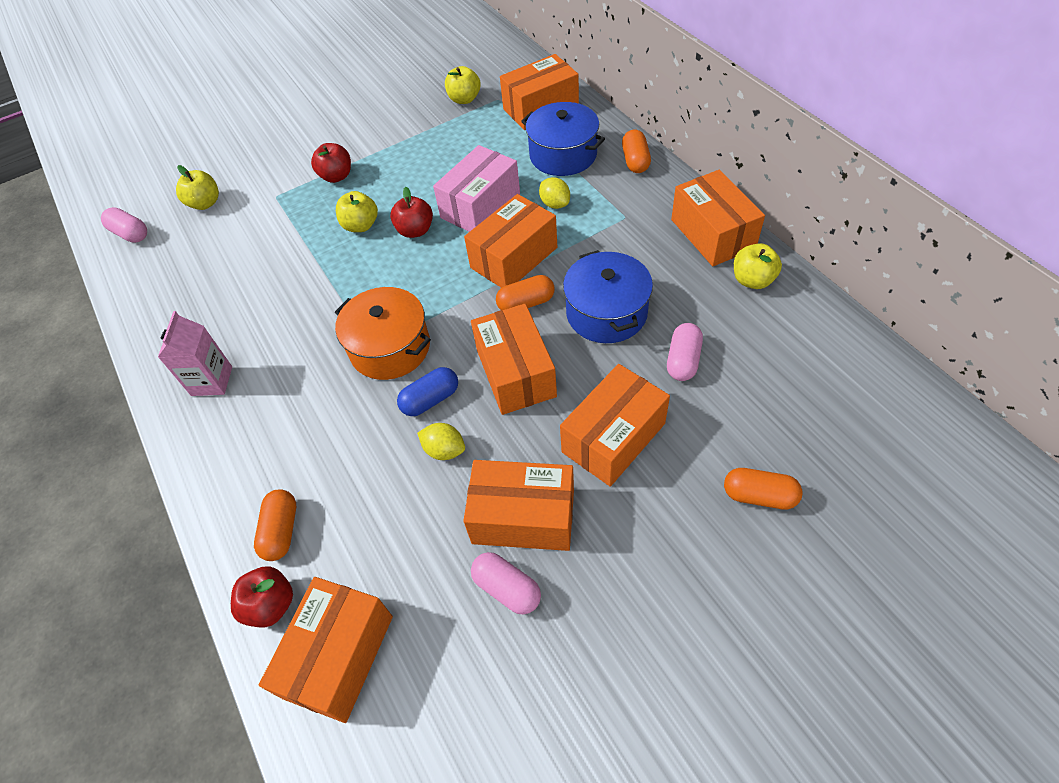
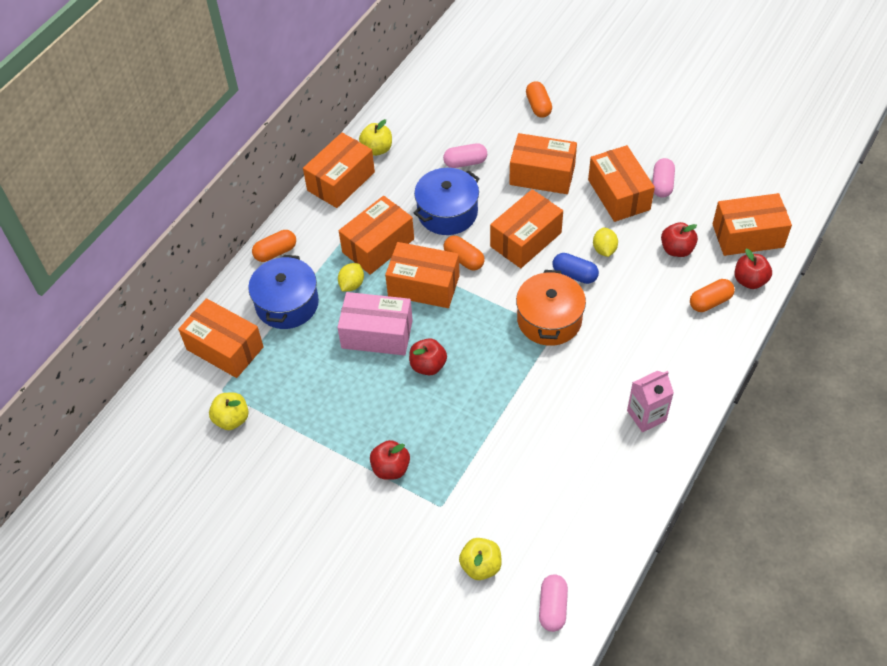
camera: 120 degrees left, 0 degrees up
yellow apple [336,191,378,232] -> none
none -> orange box [339,196,414,275]
none -> red apple [661,222,698,257]

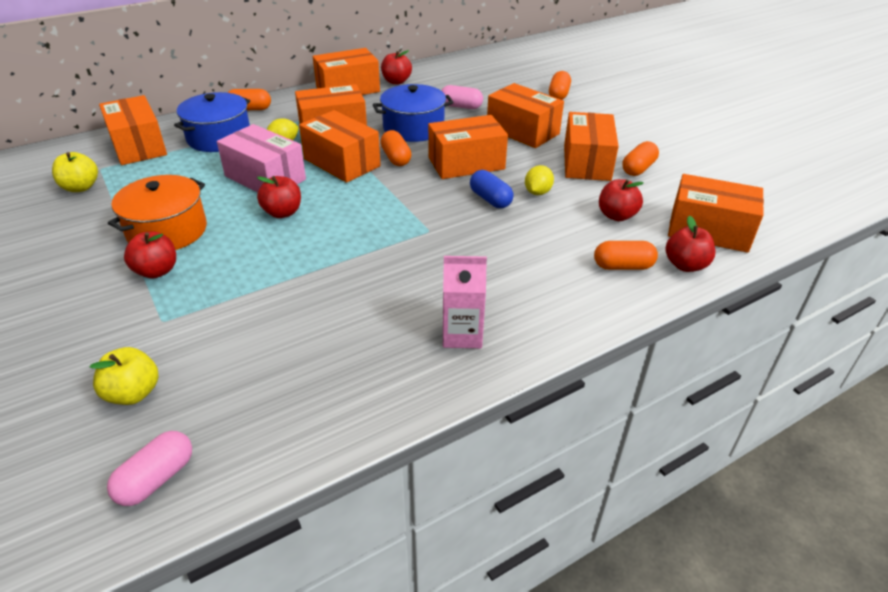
camera: 25 degrees right, 15 degrees down
yellow apple [359,119,392,156] -> red apple [381,50,412,84]
orange pot [516,270,586,346] -> orange pot moved to [108,175,207,250]
pink capsule [652,158,675,198] -> orange capsule [622,141,659,176]

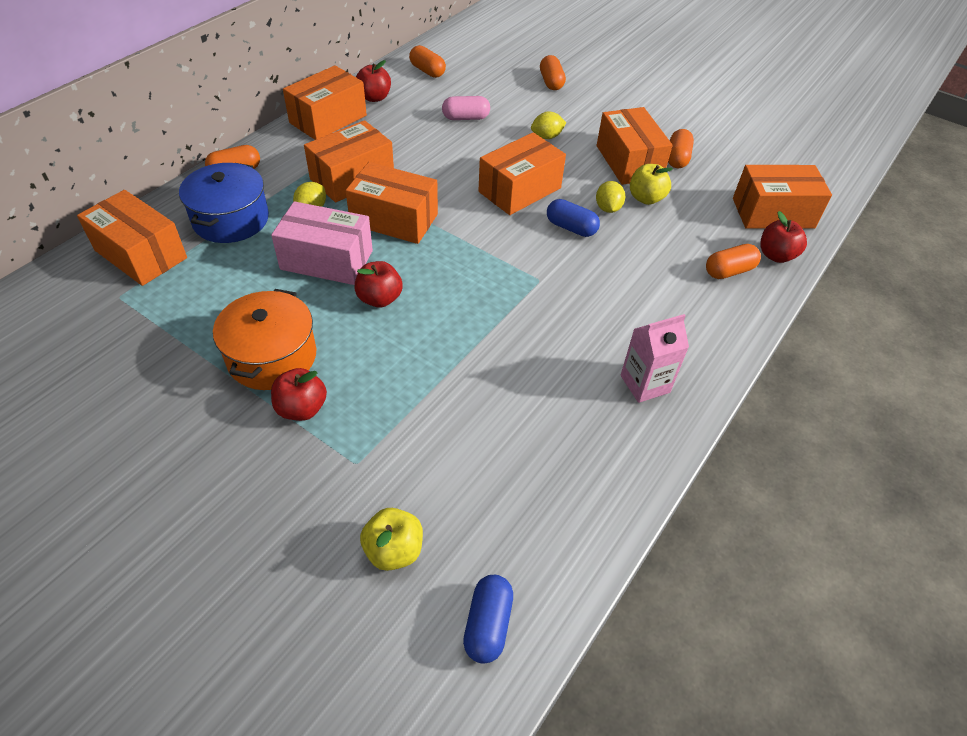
camera: 25 degrees left, 10 degrees up
yellow apple [52,152,98,192] -> yellow apple moved to [630,164,673,205]
pink capsule [107,431,192,506] -> blue capsule [463,575,513,664]
blue pot [373,84,453,142] -> none
orange capsule [380,130,412,166] -> orange capsule moved to [409,45,446,78]
orange box [487,83,564,148] -> yellow lemon [531,111,566,139]
red apple [599,179,644,221] -> none

